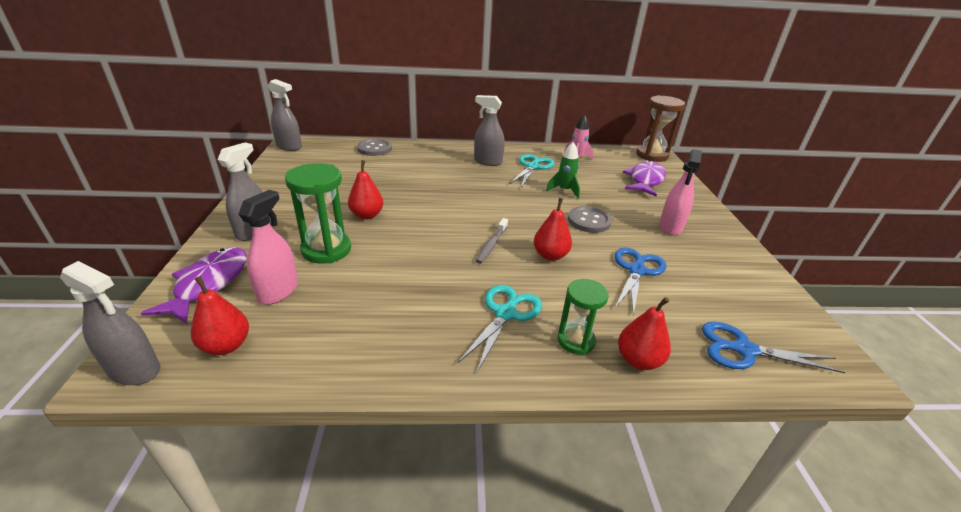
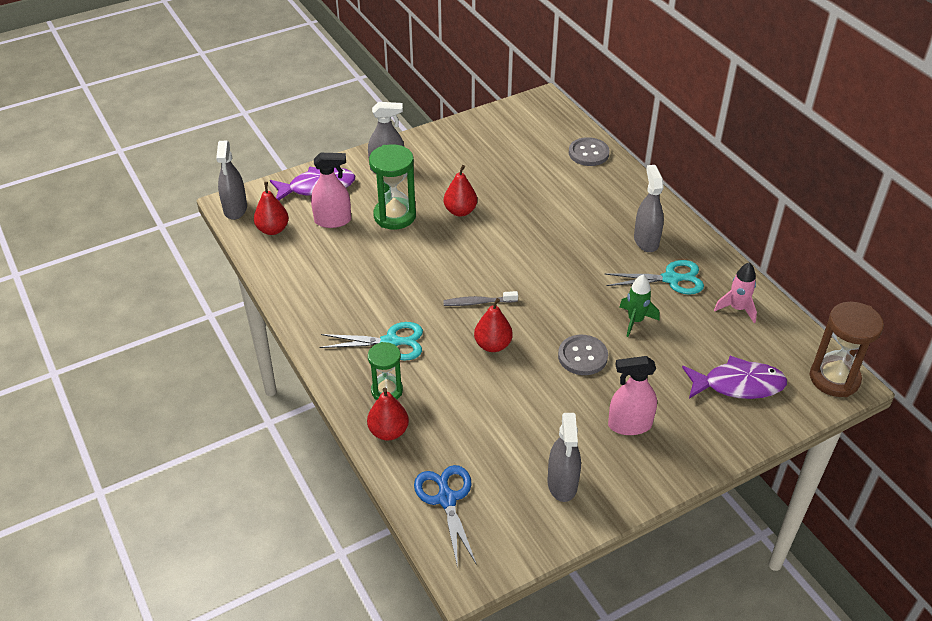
camera: 65 degrees right, 10 degrees up
grey spray bottle [268,79,302,151] -> grey spray bottle moved to [548,413,581,502]
blue scissors [615,248,666,315] -> none

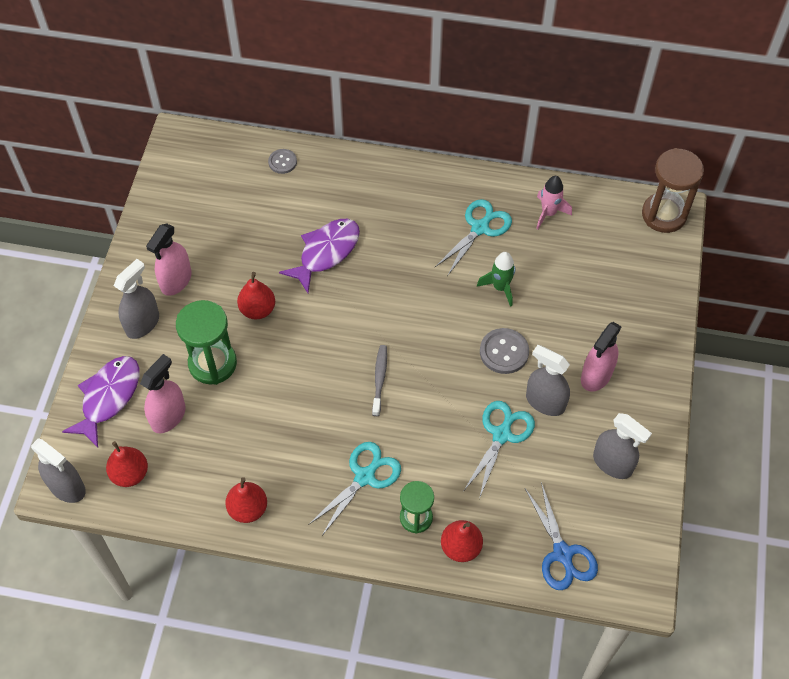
camera: 50 degrees left, 15 degrees up
blue scissors [414,465,477,568] -> blue scissors turned 135 degrees counterclockwise [525,482,598,590]
grey toothbrush [443,291,518,306] -> grey toothbrush turned 150 degrees clockwise [372,345,387,416]
red pear [474,298,513,352] -> red pear moved to [225,477,267,523]
grey button [569,137,610,166] -> grey button [268,149,297,174], size x0.64
grey spray bottle [634,165,664,252] -> grey spray bottle moved to [526,345,570,416]
purple fish [682,356,787,399] -> purple fish moved to [279,219,360,293]
none -> pink spray bottle [146,224,192,296]
none -> turquoise scissors [464,401,535,499]

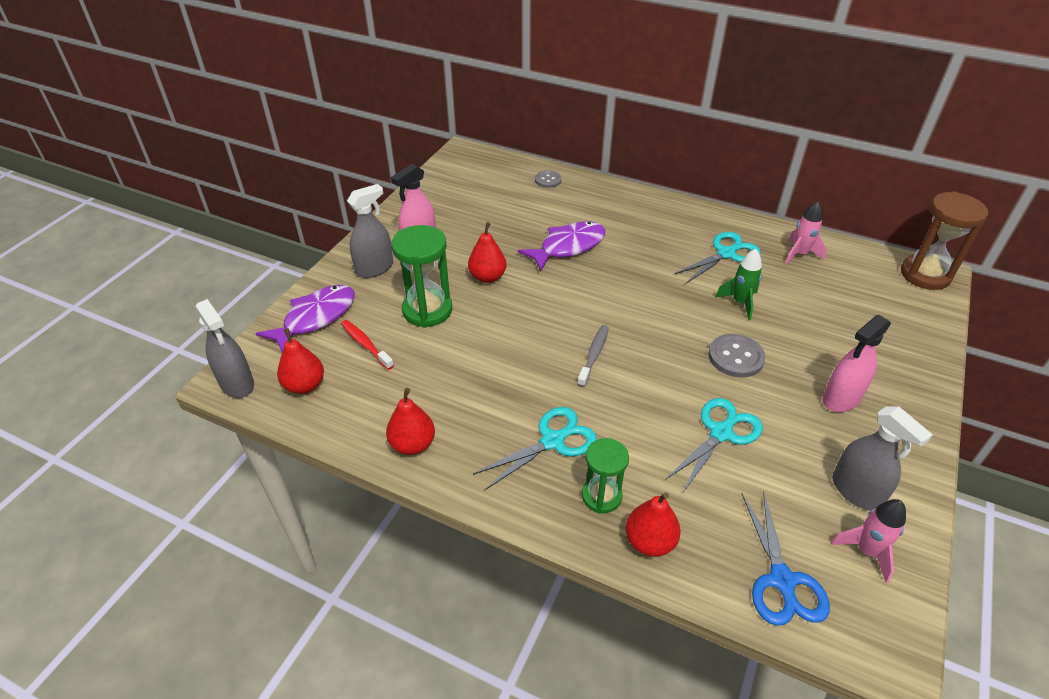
camera: 15 degrees right, 15 degrees down
pink spray bottle [140,354,186,433] -> red toothbrush [341,320,394,370]
grey spray bottle [526,345,570,416] -> none
none -> pink rocket [831,499,906,583]

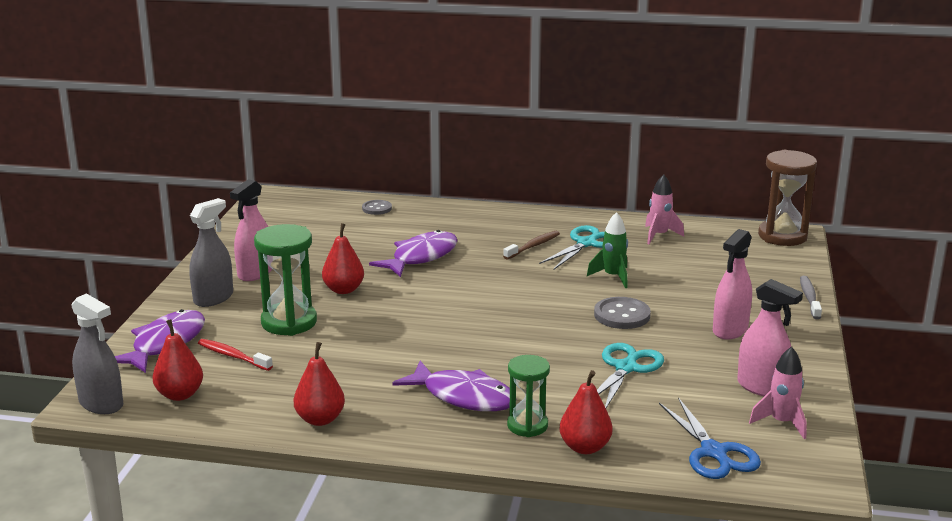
camera: 15 degrees left, 20 degrees down
turquoise scissors [473,407,597,490] -> purple fish [392,361,510,411]
grey toothbrush [577,325,609,387] -> grey toothbrush moved to [800,276,822,319]
grey spray bottle [832,406,933,511] -> pink spray bottle [737,279,803,396]
none -> brown toothbrush [503,231,560,260]

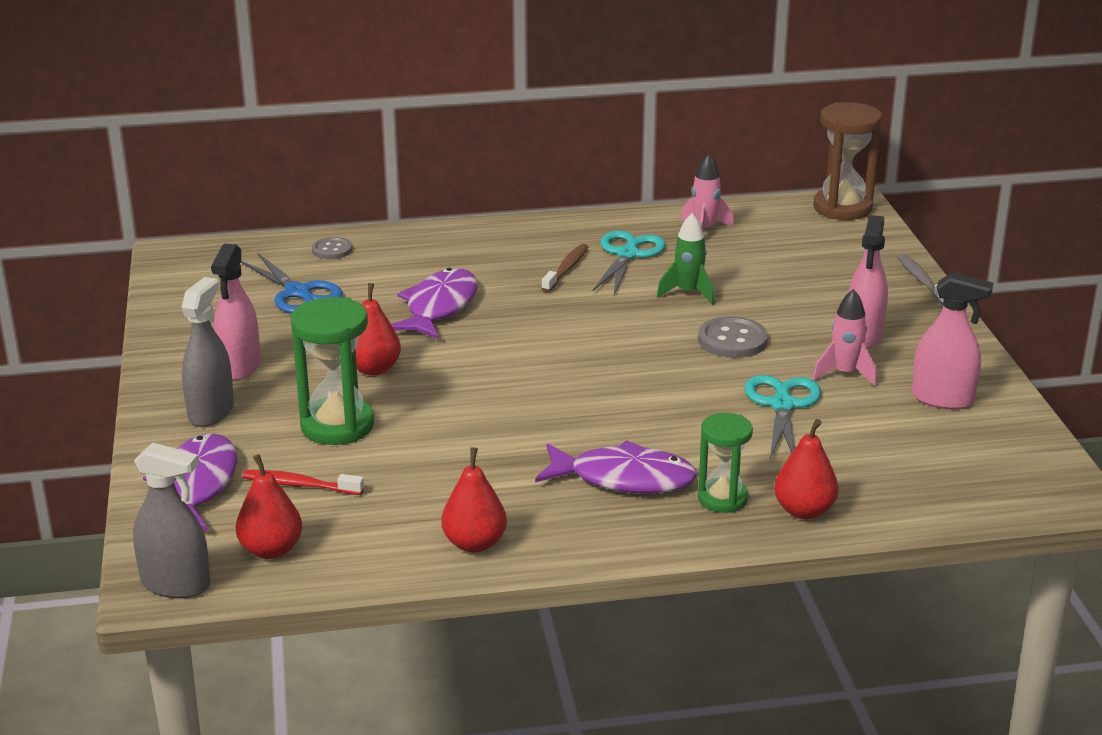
camera: 20 degrees left, 5 degrees up
blue scissors [659,397,761,479] -> blue scissors moved to [241,252,343,314]
pink rocket [749,346,807,439] -> pink rocket moved to [812,289,877,387]

